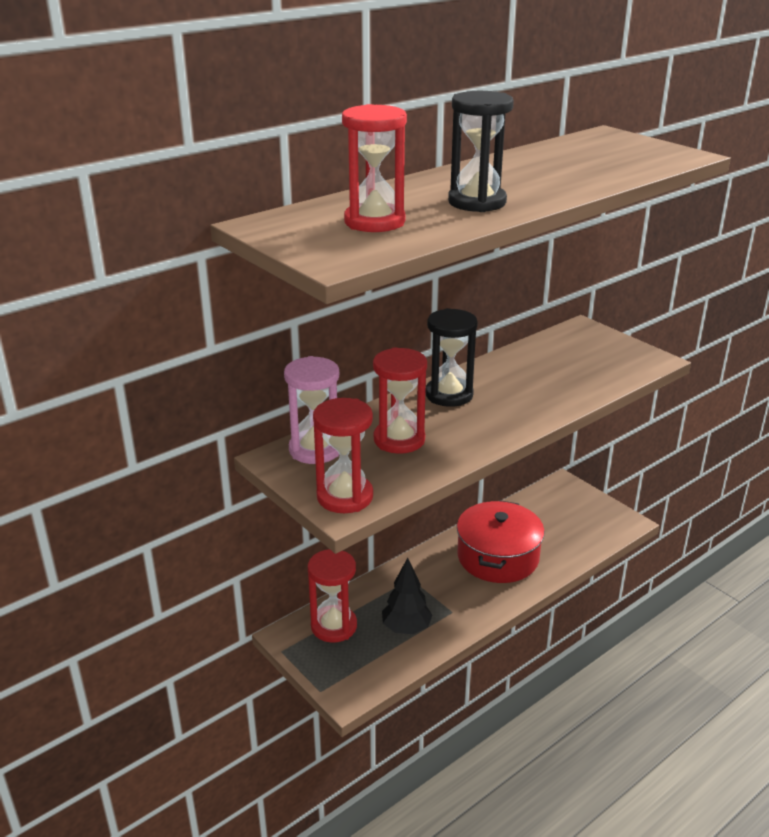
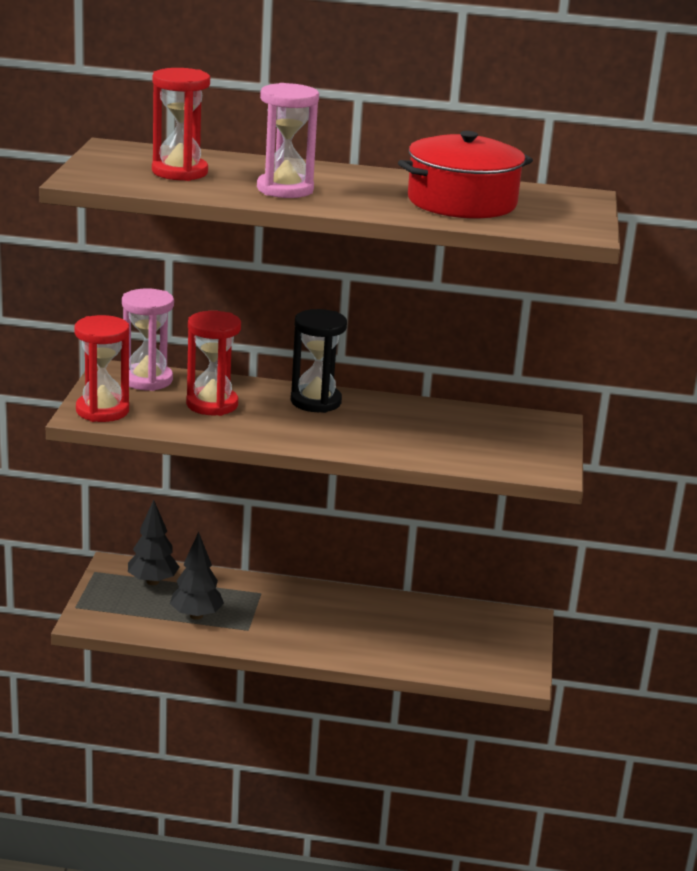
camera: 45 degrees right, 5 degrees down
red hourglass [308,549,357,643] -> black tree [128,500,180,585]
black hourglass [448,91,514,212] -> pink hourglass [257,83,319,198]
red pot [457,500,545,583] -> red pot moved to [398,131,533,219]

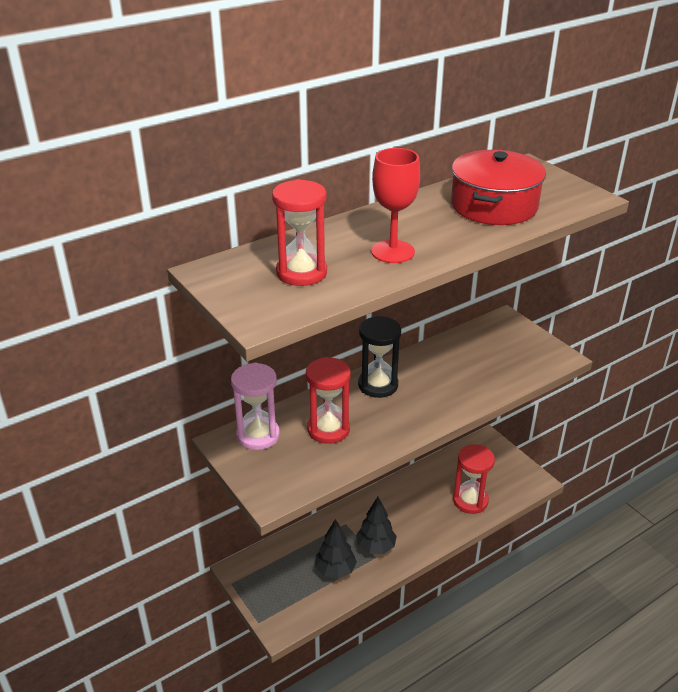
camera: 40 degrees left, 10 degrees up
red hourglass [75,315,129,422] -> red hourglass moved to [453,444,495,514]
black tree [128,500,180,585] -> black tree moved to [356,497,397,554]
pink hourglass [257,83,319,198] -> red goblet [371,148,420,263]

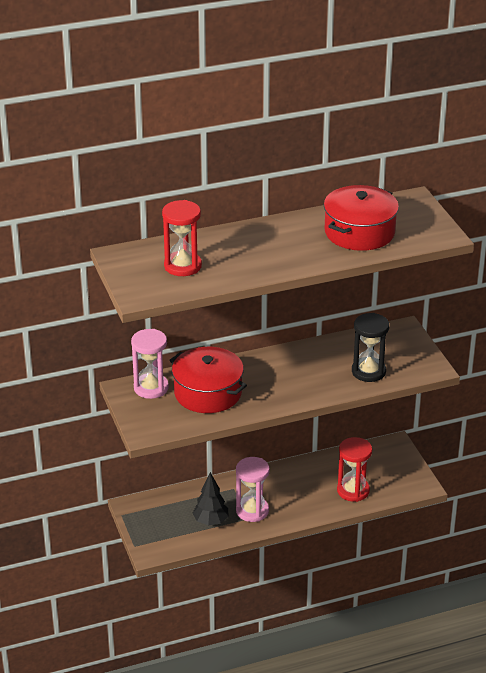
camera: 15 degrees right, 0 degrees up
red hourglass [306,357,351,444] -> red pot [169,347,247,413]
black tree [356,497,397,554] -> pink hourglass [236,457,270,522]
black hourglass [358,316,401,398] -> black hourglass moved to [352,313,389,382]
red goblet [371,148,420,263] -> none

